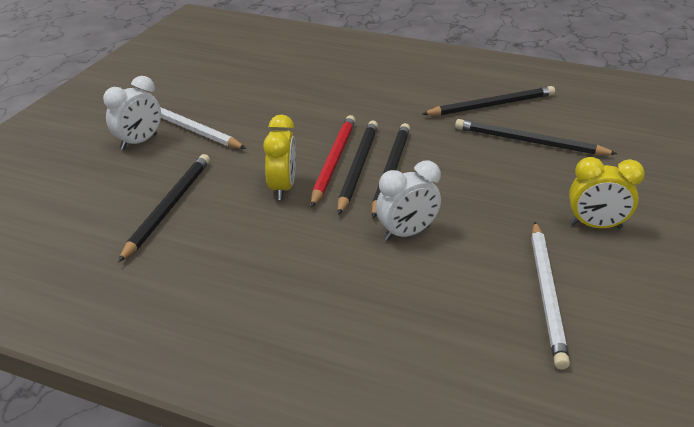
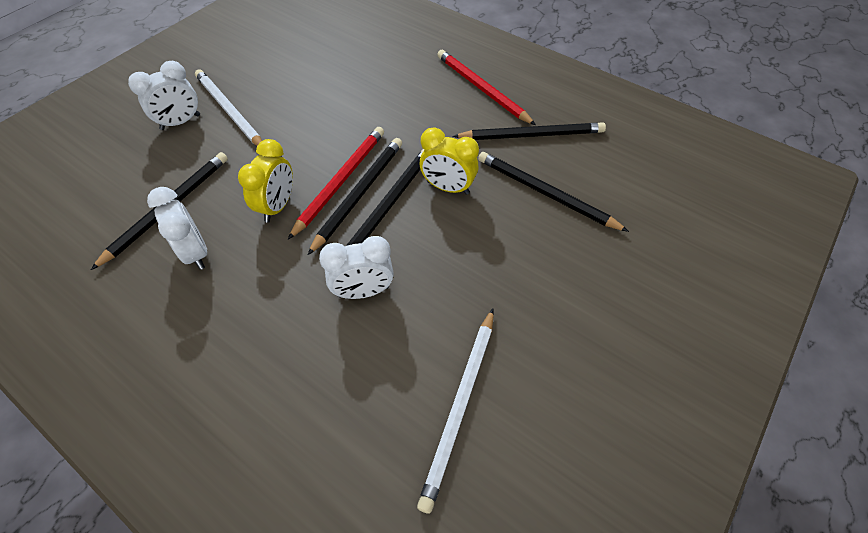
camera: 15 degrees right, 20 degrees up
yellow clock [569,157,645,229] -> yellow clock moved to [420,127,479,195]
none -> white clock [147,187,207,270]
none -> red pencil [437,50,536,125]

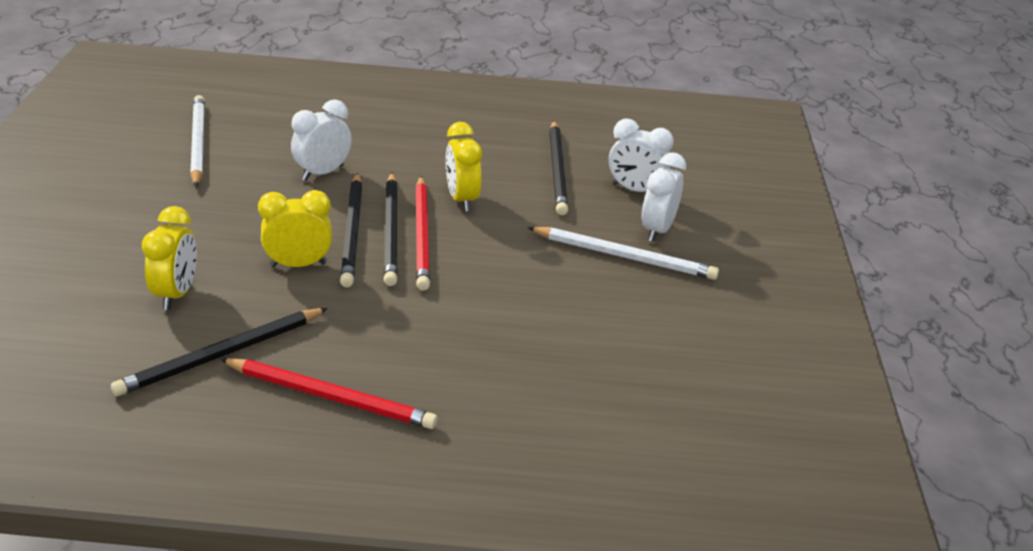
camera: 145 degrees right, 20 degrees down
white clock [147,187,207,270] -> white clock moved to [609,118,674,192]
black pencil [478,152,629,232] -> yellow clock [142,206,197,310]

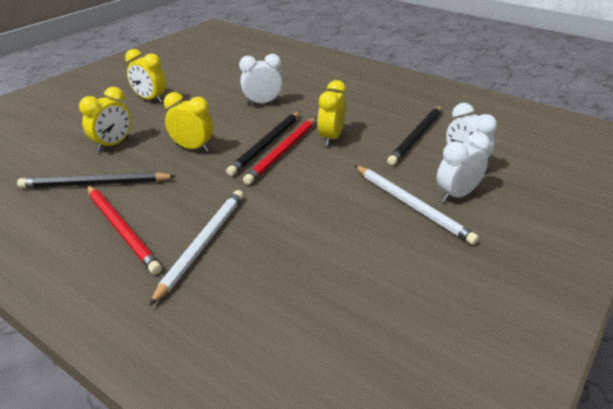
camera: 35 degrees right, 0 degrees up
white pencil [190,95,205,187] -> white pencil moved to [149,190,243,306]
black pencil [340,173,363,287] -> none
none -> yellow clock [125,49,166,103]

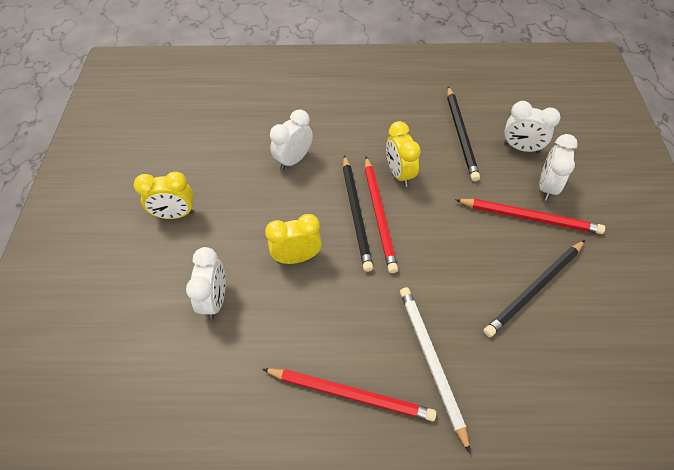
camera: 35 degrees left, 20 degrees up
black pencil [17,172,176,188] -> black pencil moved to [483,240,585,337]
yellow clock [79,87,131,152] -> white clock [186,247,225,320]
white pencil [354,165,479,245] -> red pencil [455,199,605,234]

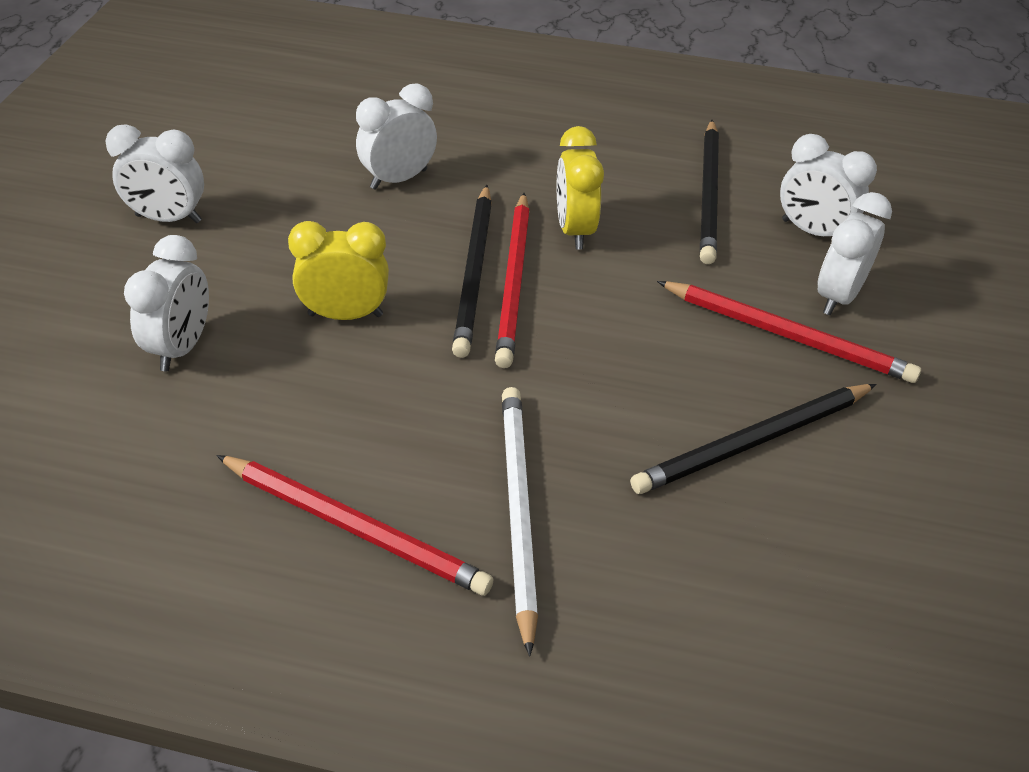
camera: 10 degrees right, 10 degrees down
yellow clock [134,172,195,219] -> white clock [106,124,204,223]

